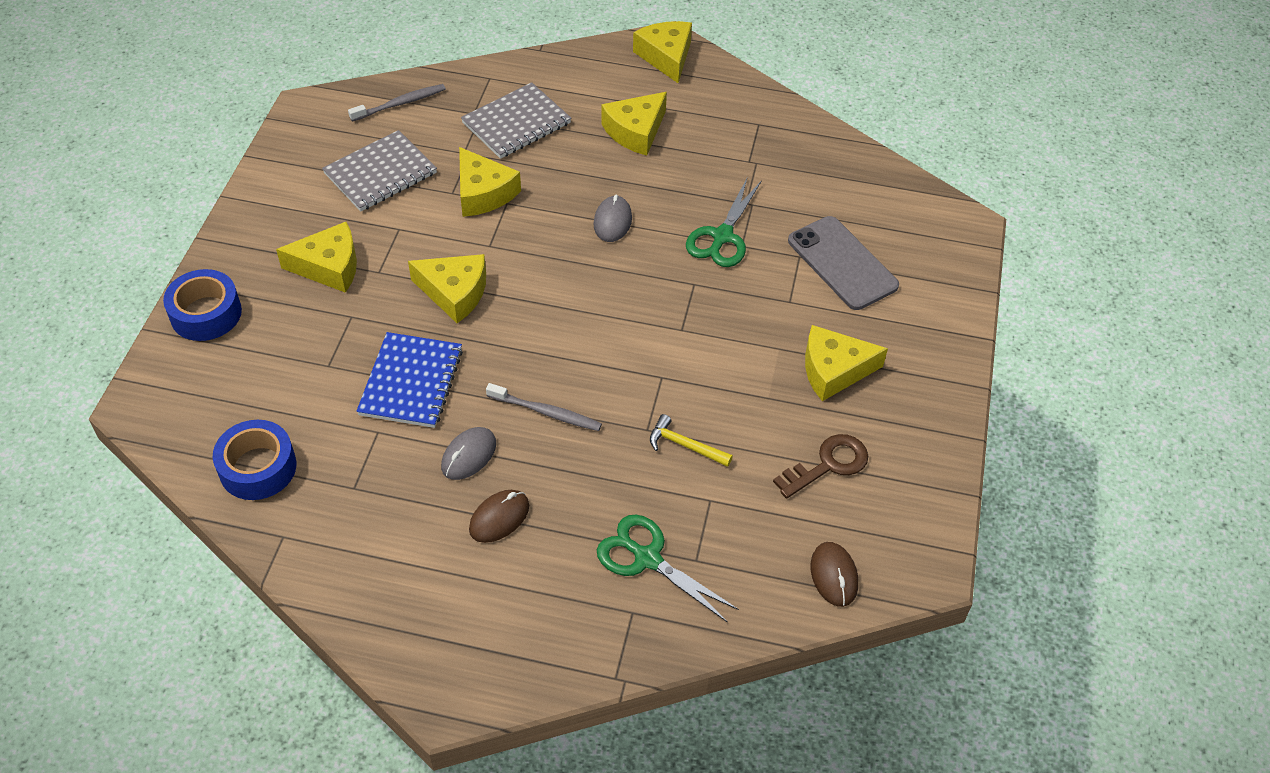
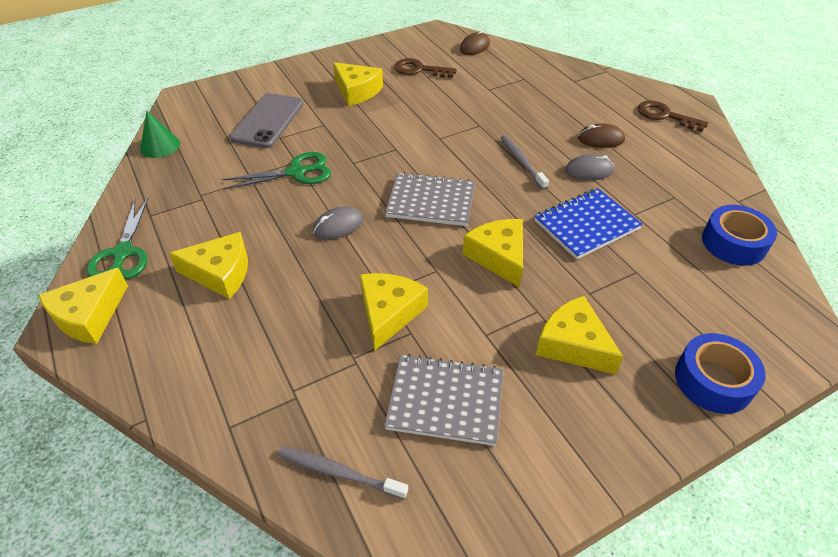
camera: 130 degrees left, 5 degrees down
grey notebook [461,82,571,159] -> grey notebook moved to [385,172,475,226]
green scissors [597,515,739,623] -> green scissors moved to [86,197,149,279]
yellow hammer [650,414,733,467] -> none
none -> green cone [140,111,180,158]
none -> brown key [638,100,708,132]

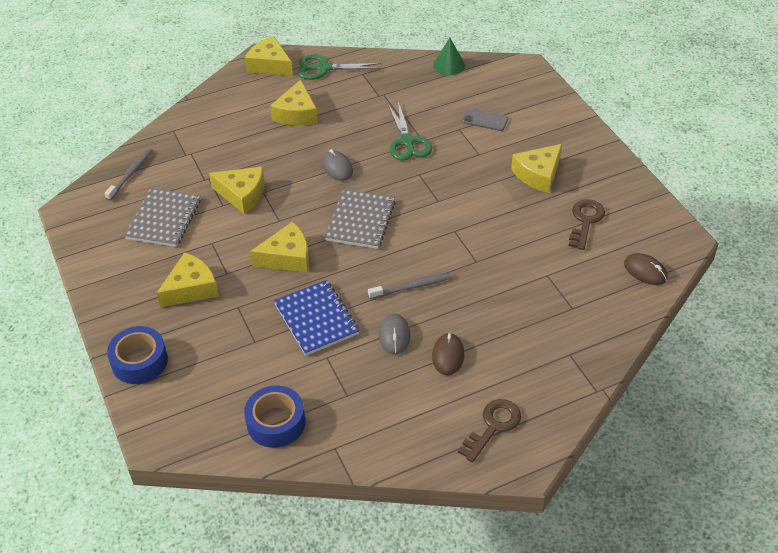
camera: 95 degrees right, 0 degrees up
grey phone [230,93,303,148] -> grey phone [462,108,508,131], size x0.55

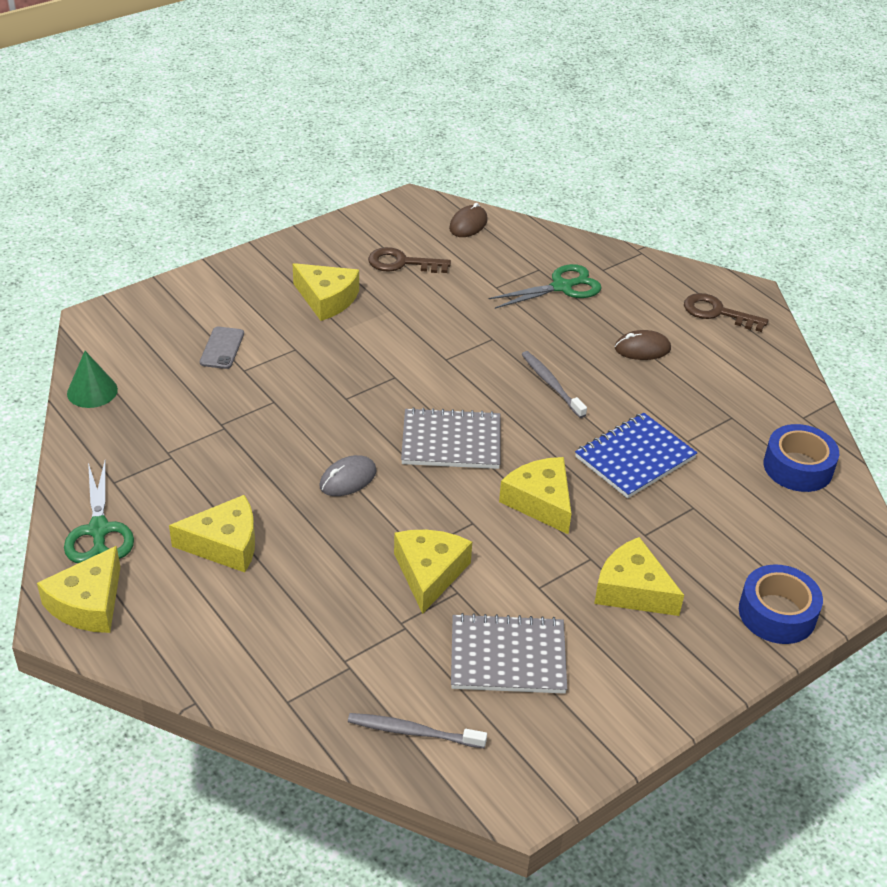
camera: 105 degrees left, 5 degrees down
grey mouse [379,313,410,355] -> none
green scissors [388,102,432,161] -> green scissors moved to [488,264,601,309]

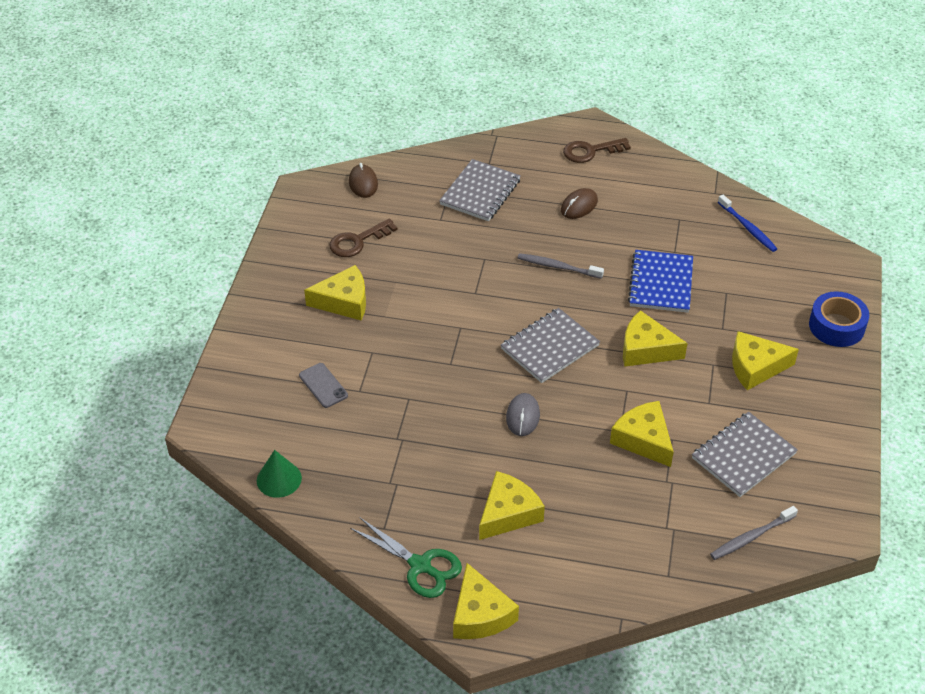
camera: 40 degrees left, 5 degrees up
green scissors [488,264,601,309] -> grey notebook [439,159,521,221]
blue tape [764,424,839,492] -> blue toothbrush [718,195,777,252]

